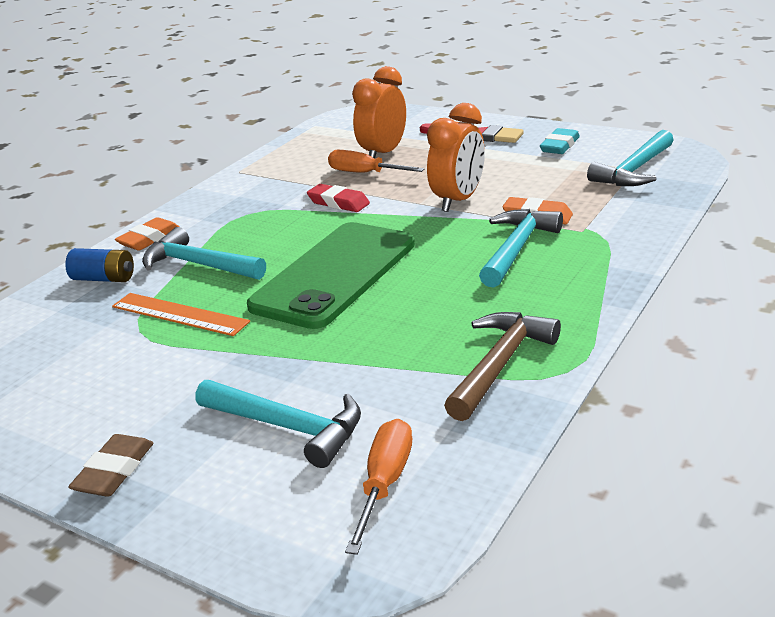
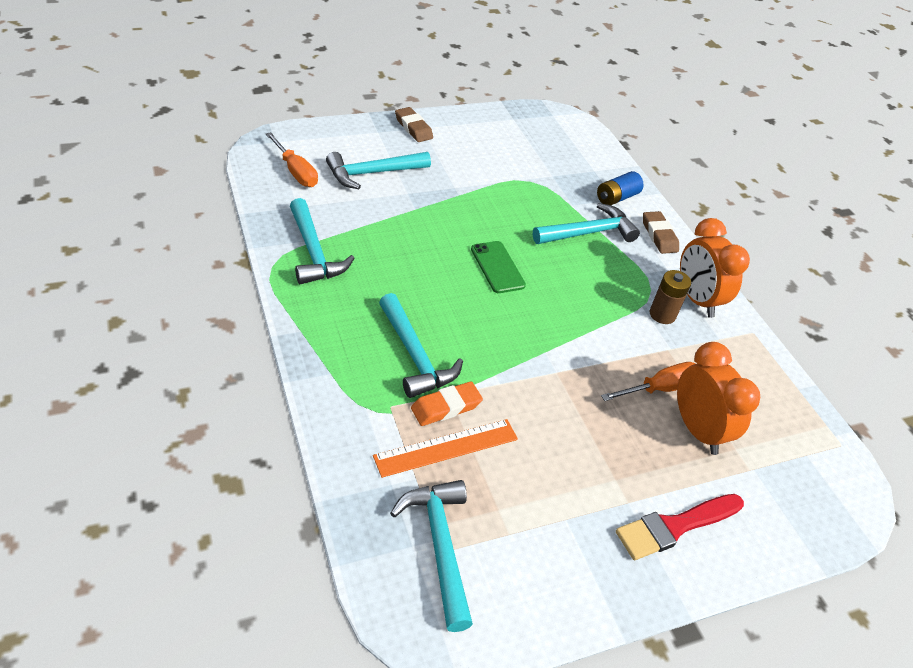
camera: 120 degrees right, 15 degrees up
orange ruler [112,293,250,336] -> orange ruler moved to [373,419,518,478]
orange eraser [115,217,180,251] -> brown eraser [643,211,679,254]
green phone [247,222,415,329] -> green phone [471,241,526,293], size x0.47
red eraser [307,184,370,212] -> none
orange clock [427,103,485,212] -> orange clock moved to [680,218,750,318]
brown hammer [444,312,561,421] -> turquoise hammer [290,198,354,284]
turquoise eraser [540,128,580,154] -> none
none -> brown battery [650,270,691,324]

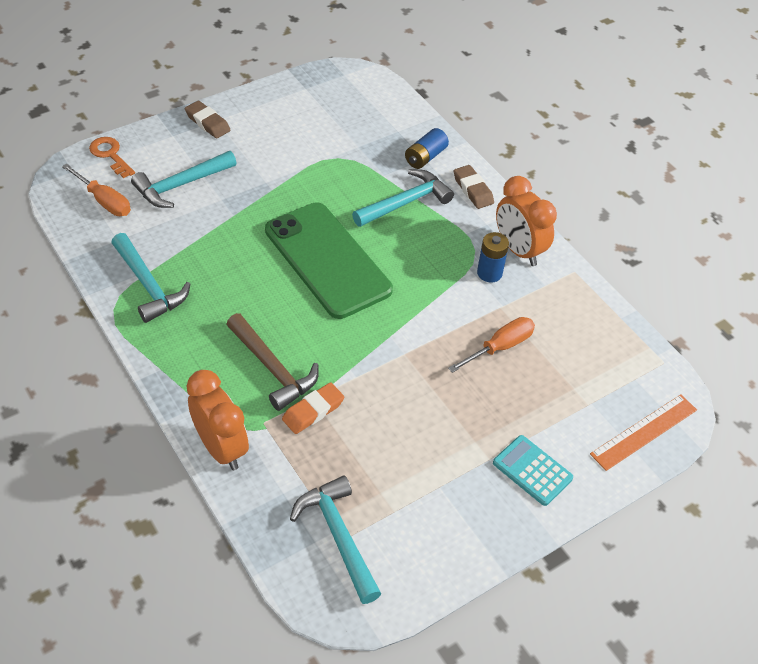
camera: 10 degrees left, 5 degrees up
orange ruler [373,419,518,478] -> orange ruler moved to [590,394,697,471]
turquoise hammer [379,293,463,398] -> brown hammer [226,313,319,411]
green phone [471,241,526,293] -> green phone [265,202,393,319], size x2.12
red brush [616,494,744,560] -> turquoise calculator [493,435,573,506]
brown battery [650,270,691,324] -> blue battery [477,232,509,283]
orange clock [677,342,760,455] -> orange clock moved to [187,370,249,470]
none -> orange key [89,137,135,178]

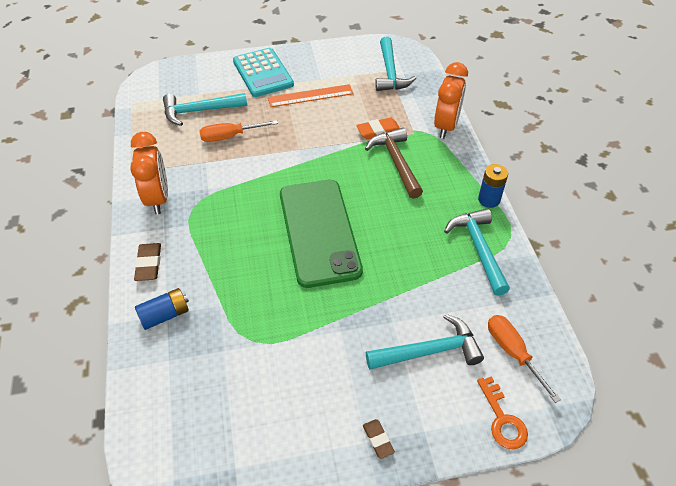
camera: 155 degrees left, 0 degrees up
brown eraser [185,100,230,139] -> brown eraser [363,419,395,459], size x0.66
orange clock [187,370,249,470] -> orange clock turned 150 degrees counterclockwise [434,62,468,139]
turquoise hammer [352,169,454,227] -> turquoise hammer moved to [163,93,247,126]
blue battery [477,232,509,283] -> blue battery moved to [478,164,508,208]
turquoise calculator [493,435,573,506] -> turquoise calculator [233,48,294,97], size x1.51
orange ruler [590,394,697,471] -> orange ruler moved to [268,84,354,107]

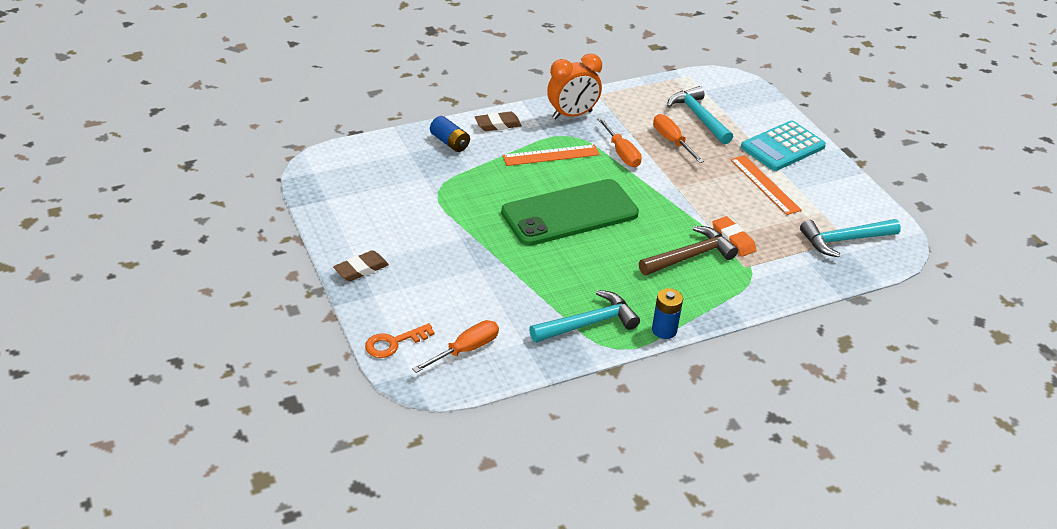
camera: 75 degrees right, 10 degrees down
brown eraser [363,419,395,459] -> brown eraser [333,250,389,281], size x1.52
turquoise hammer [366,314,484,370] -> none
orange clock [434,62,468,139] -> none
none -> orange ruler [502,144,600,166]
none -> orange screwdriver [597,117,642,167]

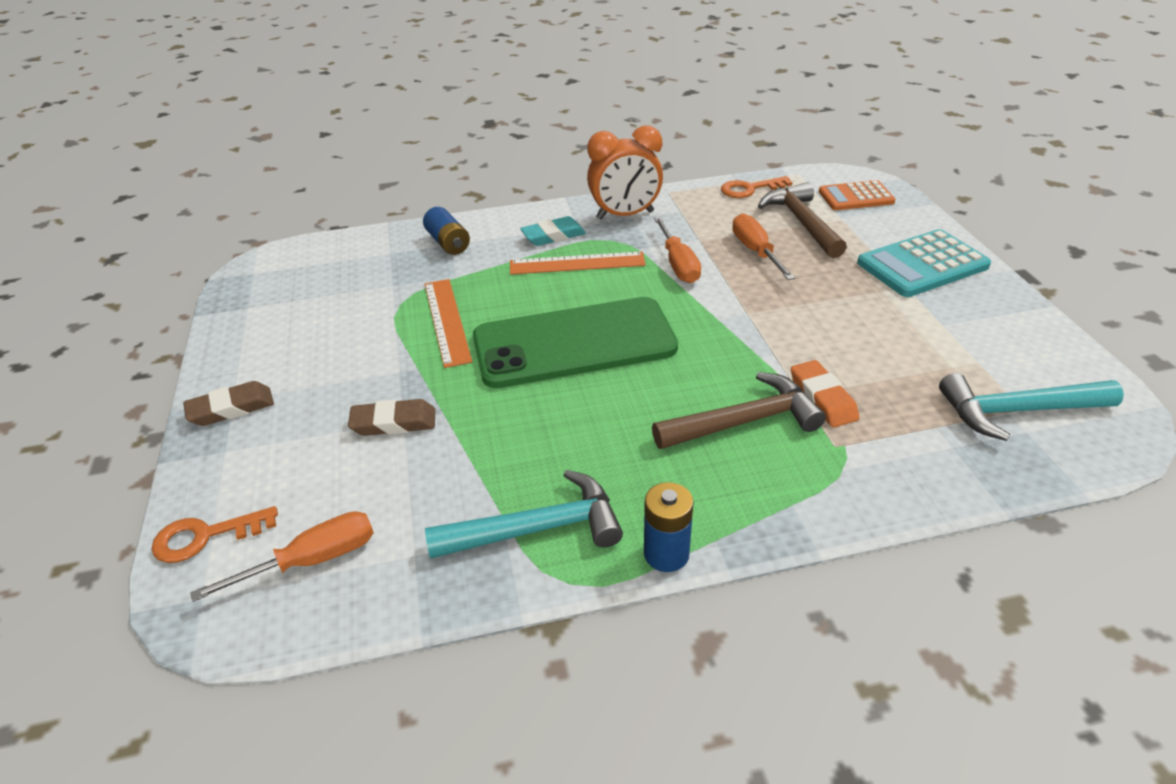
camera: 15 degrees right, 0 degrees up
brown eraser [475,112,522,131] -> brown eraser moved to [348,399,436,436]
turquoise hammer [667,86,733,144] -> brown hammer [758,182,847,258]
orange ruler [730,155,802,215] -> orange ruler moved to [425,279,472,368]
none -> turquoise eraser [520,216,586,246]
none -> orange key [721,176,793,198]
none -> orange calculator [819,180,895,210]

